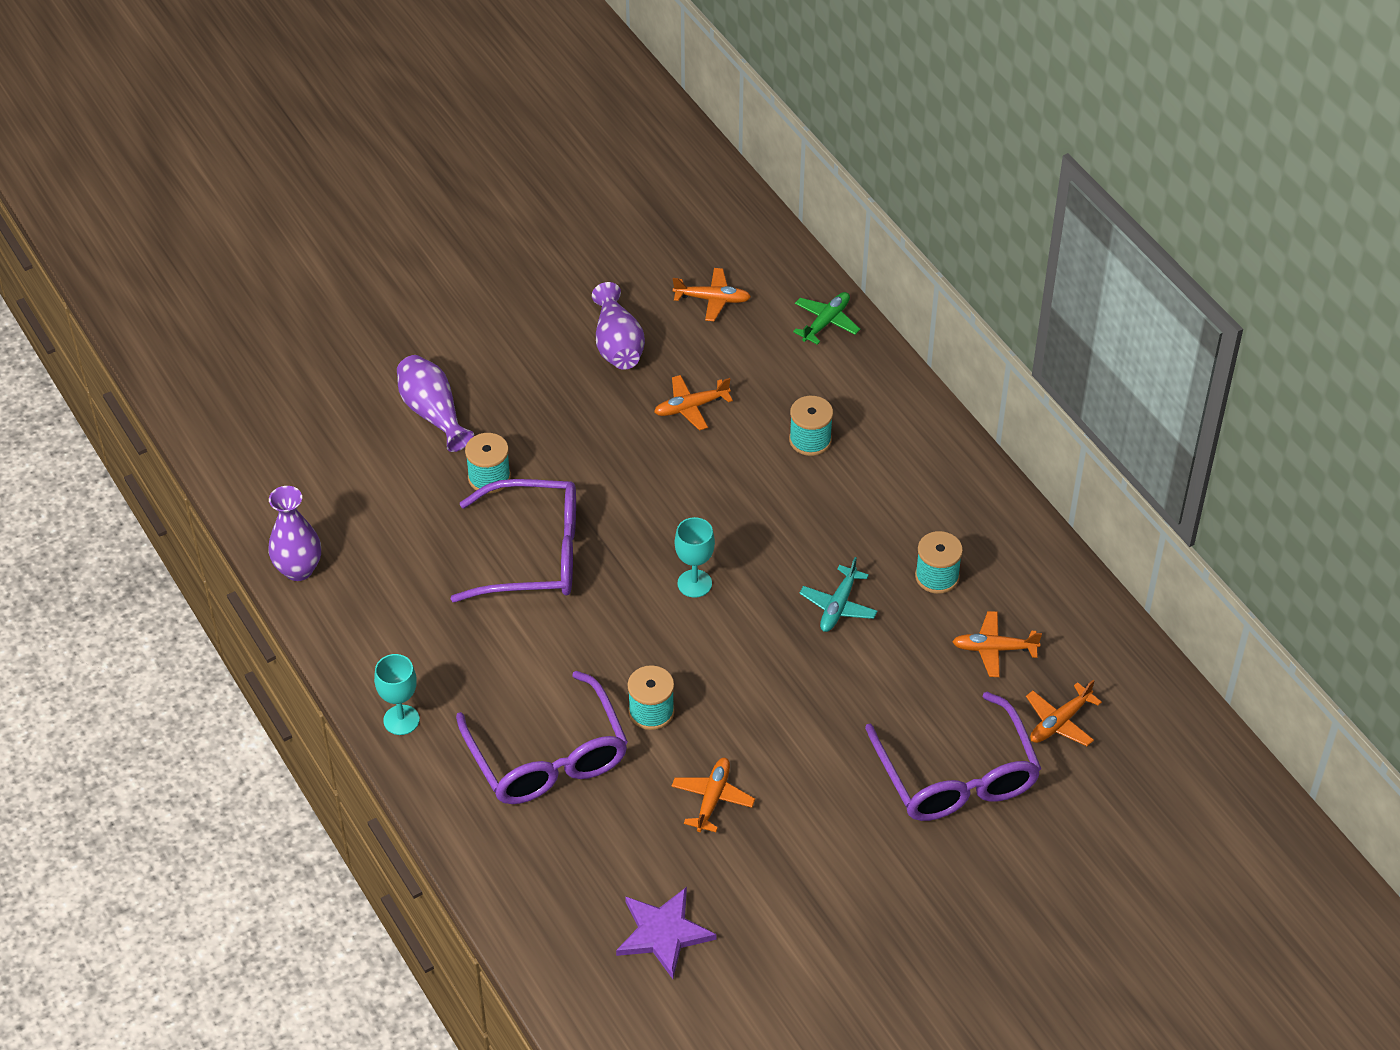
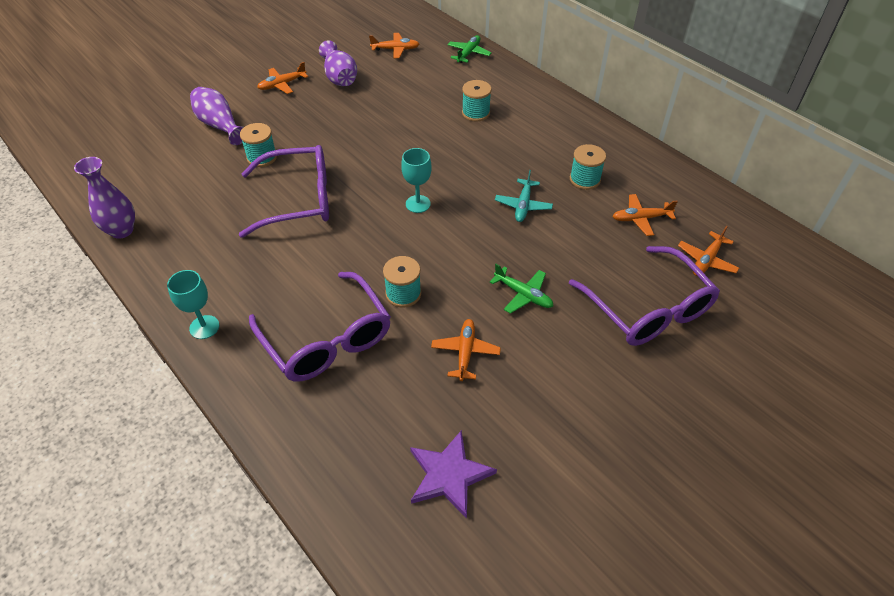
camera: 10 degrees left, 0 degrees up
orange plane [654,375,733,431] -> orange plane moved to [257,62,308,94]
none -> green plane [490,264,553,314]

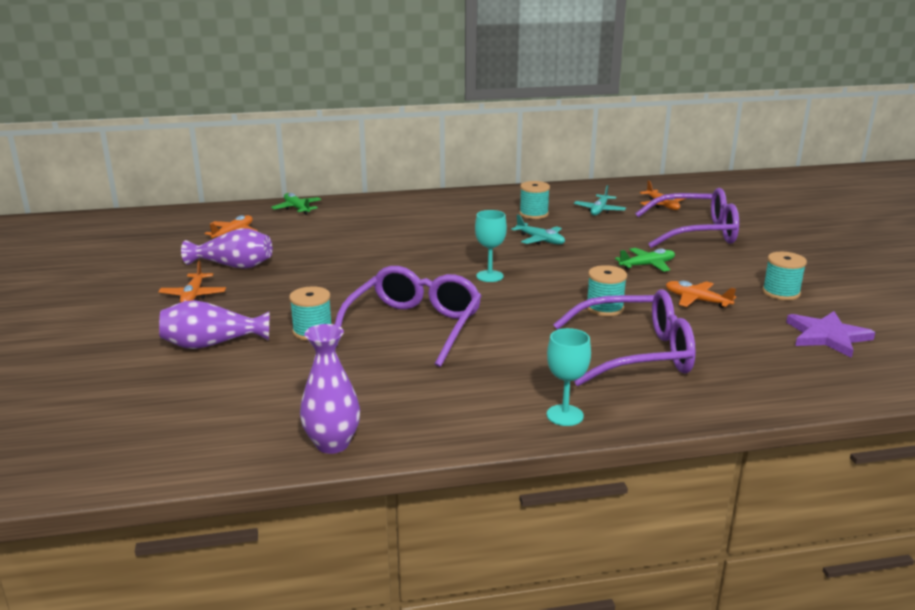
camera: 60 degrees left, 25 degrees down
turquoise spool [462,80,492,122] -> turquoise spool moved to [762,252,807,300]
orange plane [612,194,678,236] -> turquoise plane [574,185,626,216]

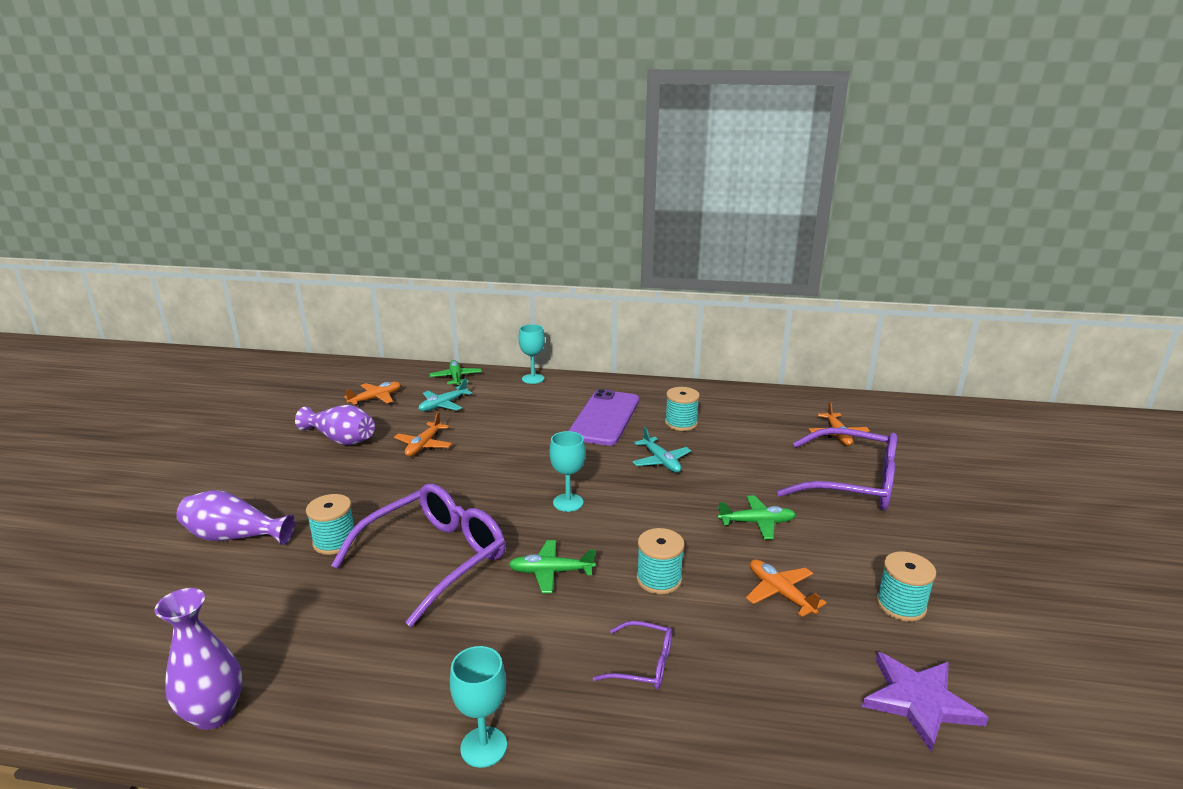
camera: 20 degrees right, 0 degrees up
orange plane [158,261,226,303] -> orange plane moved to [394,412,452,456]
purple glasses [553,290,696,386] -> purple glasses [593,621,672,689], size x0.46
turquoise plane [574,185,626,216] -> turquoise plane moved to [419,378,472,411]
none -> green plane [508,540,595,593]
none -> turquoise goblet [518,324,545,384]
none -> purple phone [568,389,639,446]

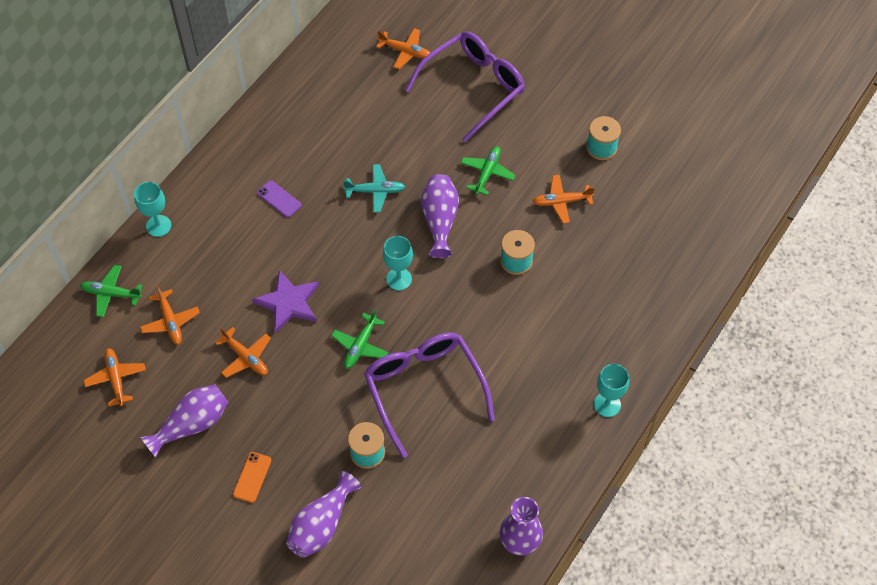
camera: 65 degrees left, 35 degrees up
turquoise plane [419,378,472,411] -> orange plane [140,285,200,345]
green plane [508,540,595,593] -> green plane moved to [331,309,389,369]
purple phone [568,389,639,446] -> purple phone [257,180,302,218], size x0.43
purple glasses [593,621,672,689] -> none
turquoise spool [665,387,700,431] -> none
purple star [862,652,989,753] -> purple star moved to [252,270,319,333]
none -> orange phone [233,452,271,503]
none -> purple vase [421,174,459,258]

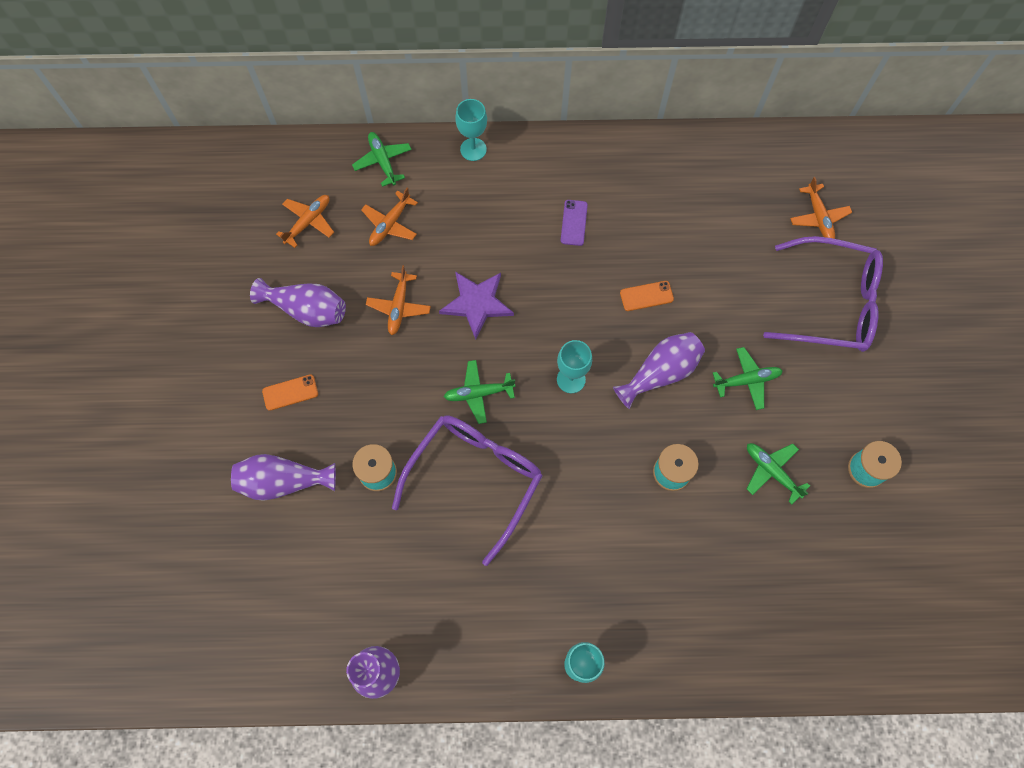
camera: 55 degrees right, 10 degrees up
turquoise plane [343,164,405,212] -> orange phone [620,281,674,311]
orange plane [532,175,595,223] -> green plane [747,443,810,505]

